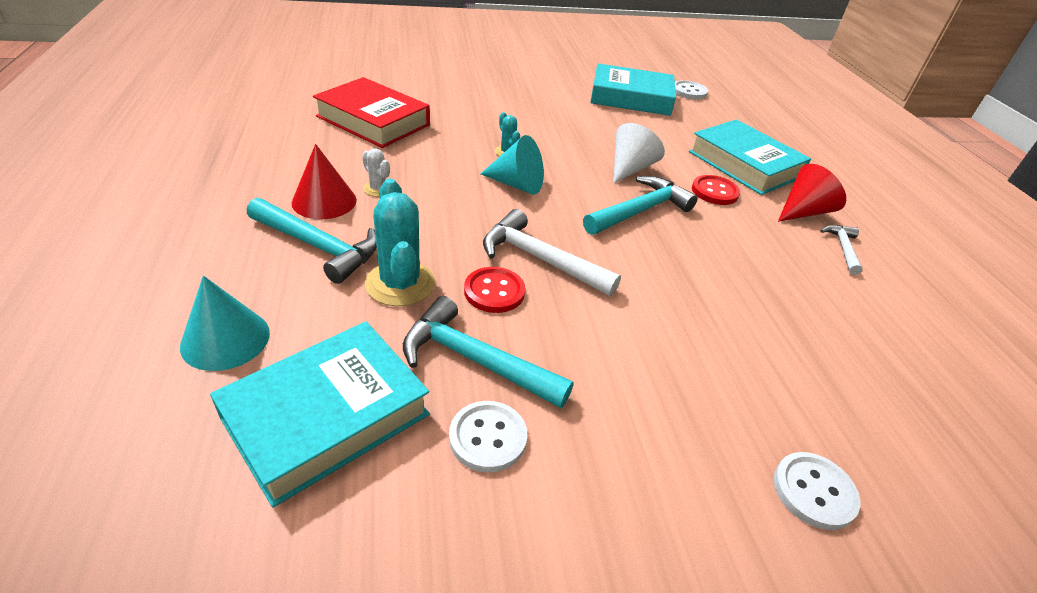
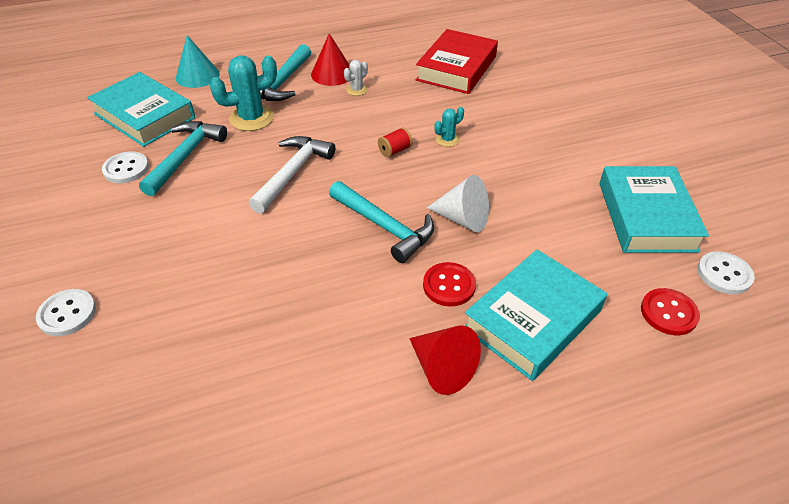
camera: 85 degrees right, 5 degrees up
red button [464,267,525,313] -> red button moved to [641,288,700,335]
turquoise cone [481,135,544,195] -> red spool [378,127,413,158]
white hammer [821,225,863,275] -> none

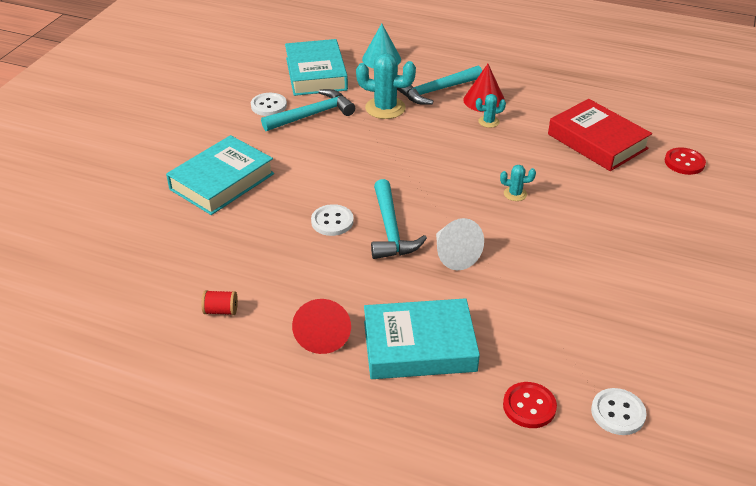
camera: 40 degrees right, 5 degrees down
white button [36,289,96,336] -> white button moved to [311,204,354,236]
white hammer [249,136,336,214] -> none
white cactus [344,60,368,96] -> turquoise cactus [476,94,506,128]
red spool [378,127,413,158] -> red spool moved to [201,290,238,315]
red book [416,29,498,94] -> red book turned 75 degrees clockwise [548,99,652,171]
red button [423,262,476,307] -> red button moved to [664,147,706,175]
turquoise book [599,166,709,253] -> turquoise book moved to [166,135,274,215]

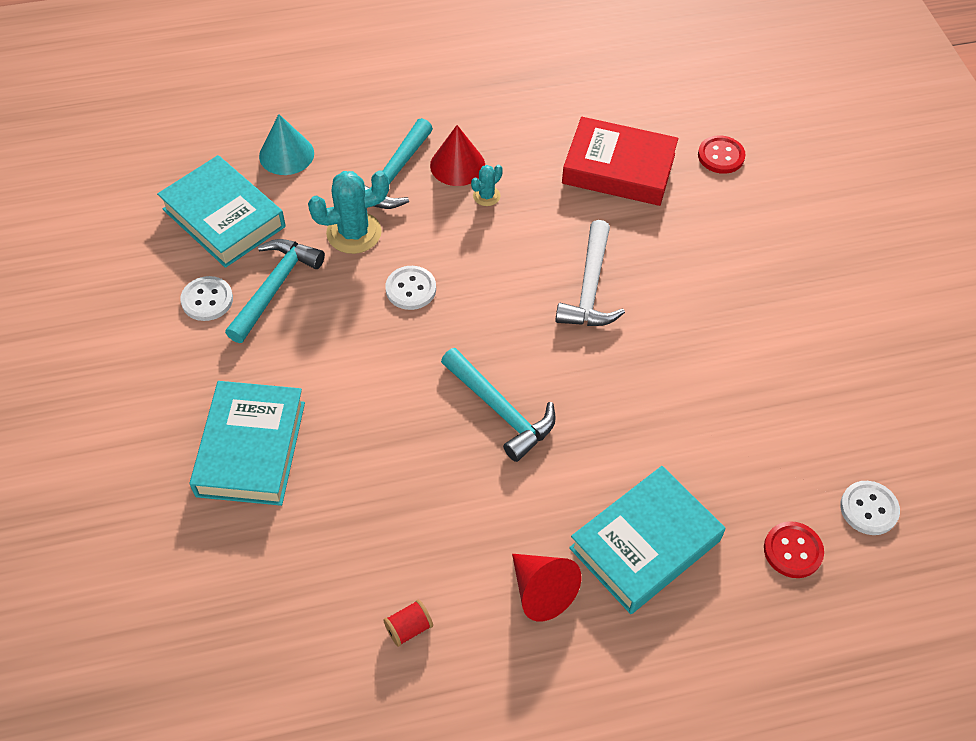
camera: 35 degrees left, 15 degrees up
white button [311,204,354,236] -> white button moved to [385,266,436,310]
white cone [436,218,484,270] -> none
turquoise cactus [500,165,536,201] -> white hammer [555,220,625,326]

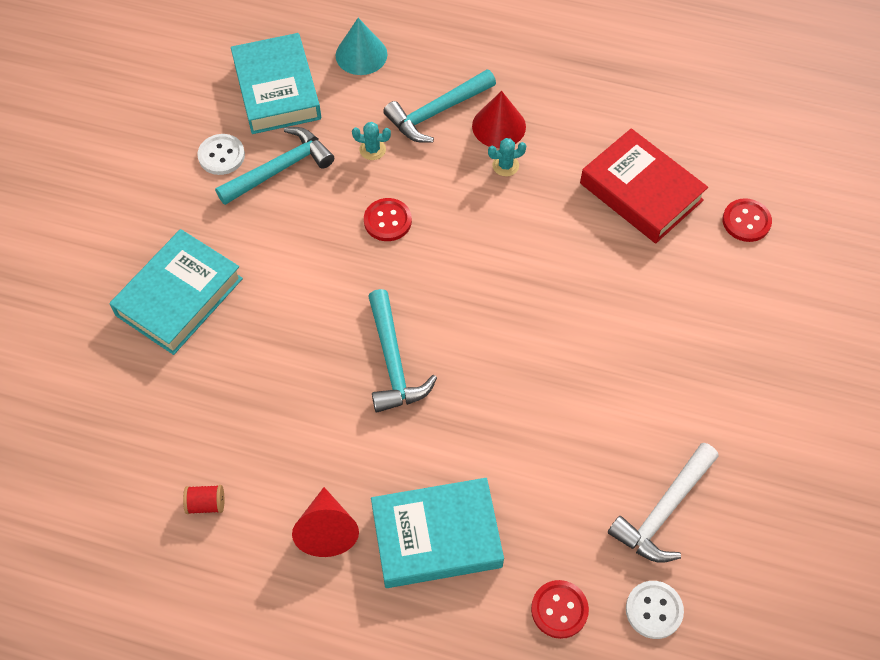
camera: 30 degrees right, 5 degrees up
turquoise cactus [308,171,389,254] -> turquoise cactus [352,122,391,160], size x0.51
white button [385,266,436,310] -> red button [364,198,412,241]
white hammer [555,220,625,326] -> white hammer moved to [608,443,719,563]

